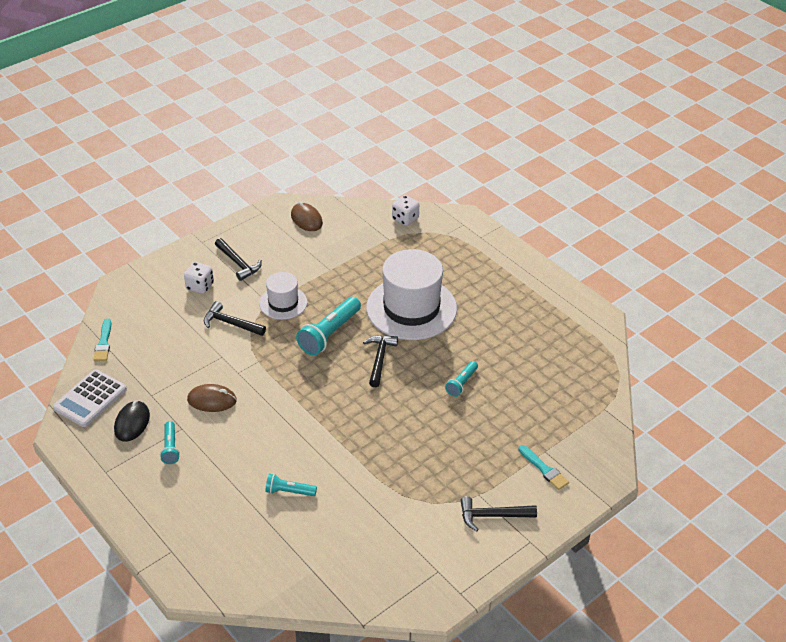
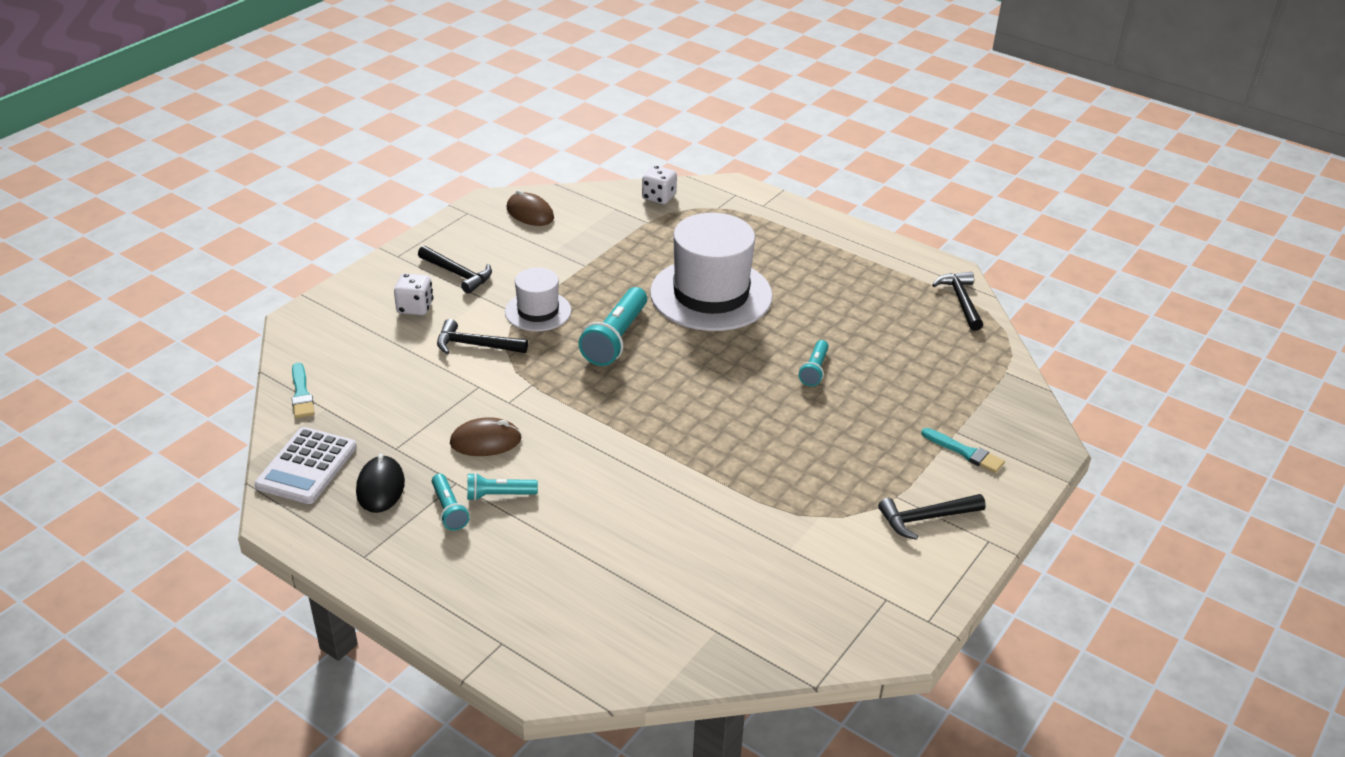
camera: 15 degrees left, 5 degrees down
turquoise flashlight [265,474,317,496] -> turquoise flashlight moved to [467,473,538,501]
black hammer [363,335,398,387] -> black hammer moved to [932,272,983,331]

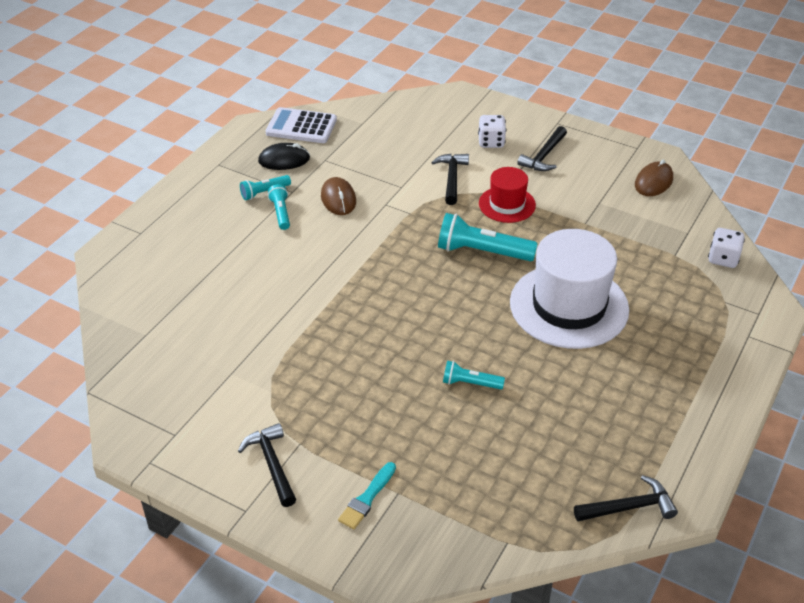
camera: 85 degrees right, 5 degrees up
turquoise brush [292,362,315,418] -> none
white hat [505,267,572,331] -> red hat [479,167,536,223]

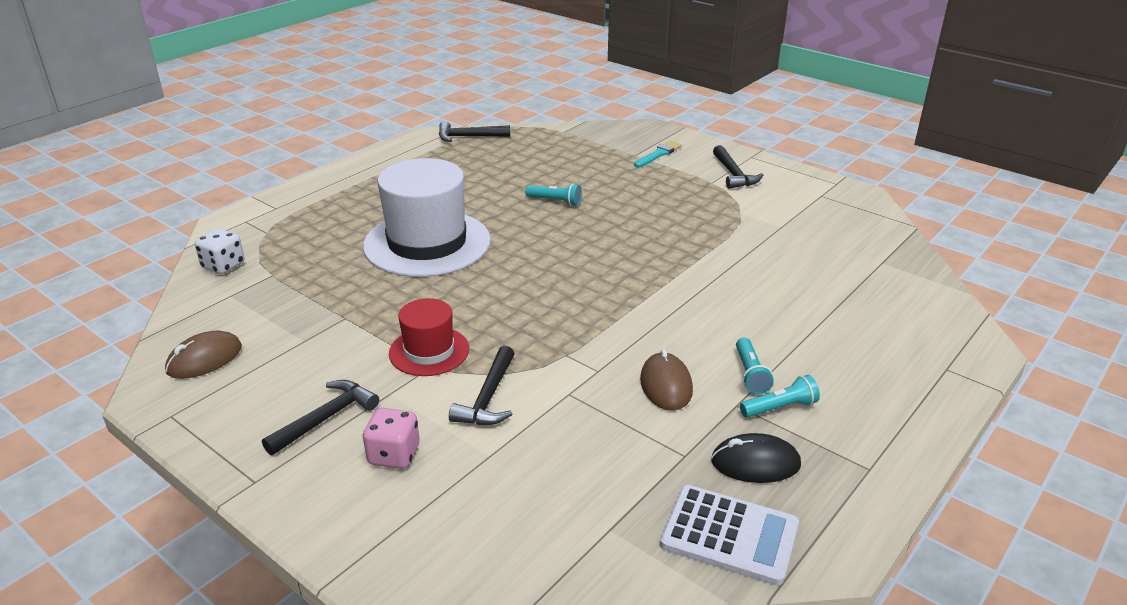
camera: 170 degrees left, 10 degrees down
turquoise flashlight [438,213,538,261] -> none
white dice [478,115,506,148] -> pink dice [363,408,419,469]

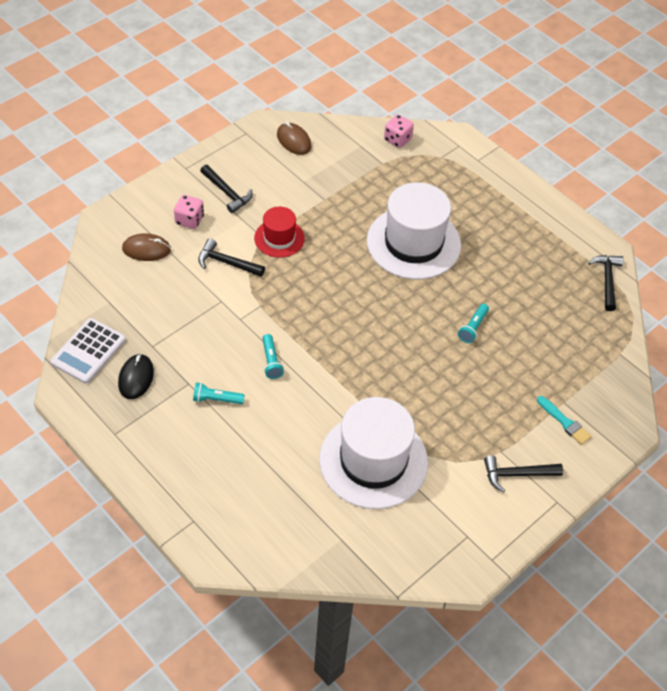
camera: 95 degrees right, 20 degrees up
white dice [195,228,244,274] -> pink dice [384,115,414,148]
brown mouse [640,349,693,411] -> brown mouse moved to [122,233,171,261]
turquoise flashlight [740,375,820,418] -> turquoise flashlight moved to [262,334,284,379]
none -> white hat [319,397,428,509]

